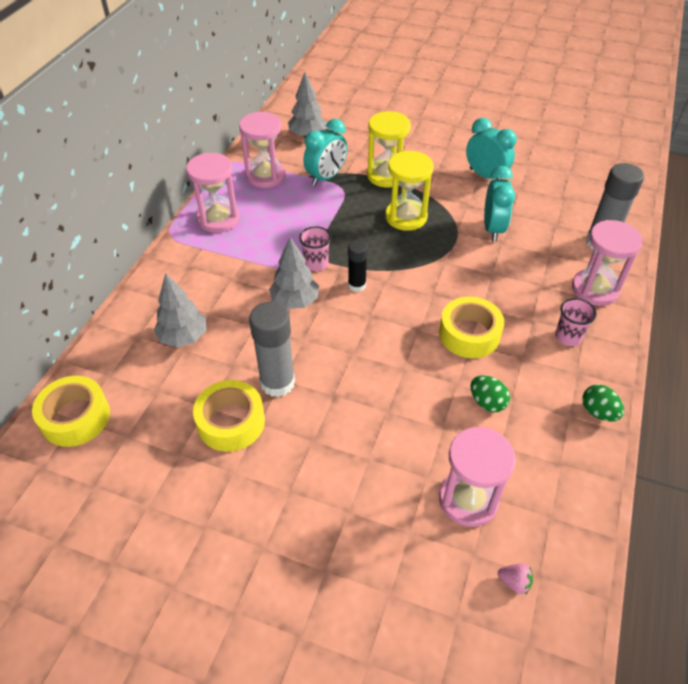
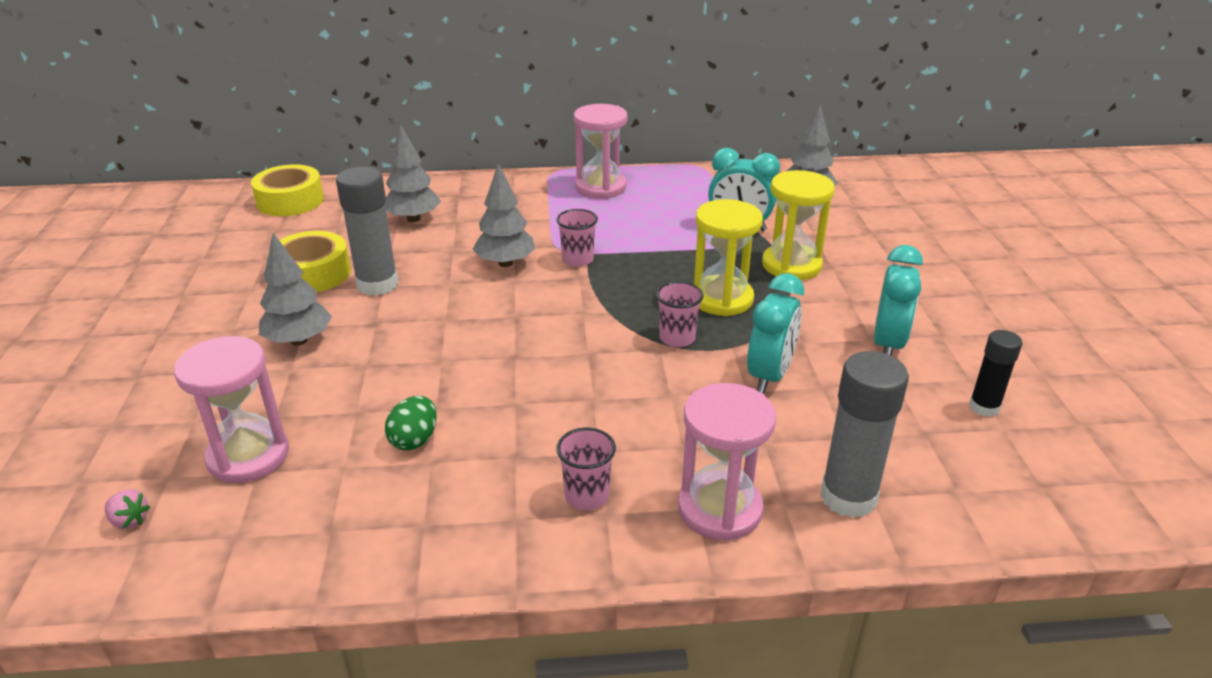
camera: 65 degrees right, 15 degrees down
pink hourglass [239,112,285,188] -> none
black glue stick [348,240,368,292] -> black glue stick moved to [969,330,1022,417]
yellow tape [439,297,504,358] -> none
turquoise clock [484,166,515,241] -> turquoise clock turned 45 degrees counterclockwise [747,273,804,394]
pink strawberry [498,564,533,595] -> pink strawberry turned 60 degrees counterclockwise [105,489,150,529]
green egg [582,384,624,422] -> none
none -> grey tree [259,233,332,346]
none -> pink cup [656,281,703,347]

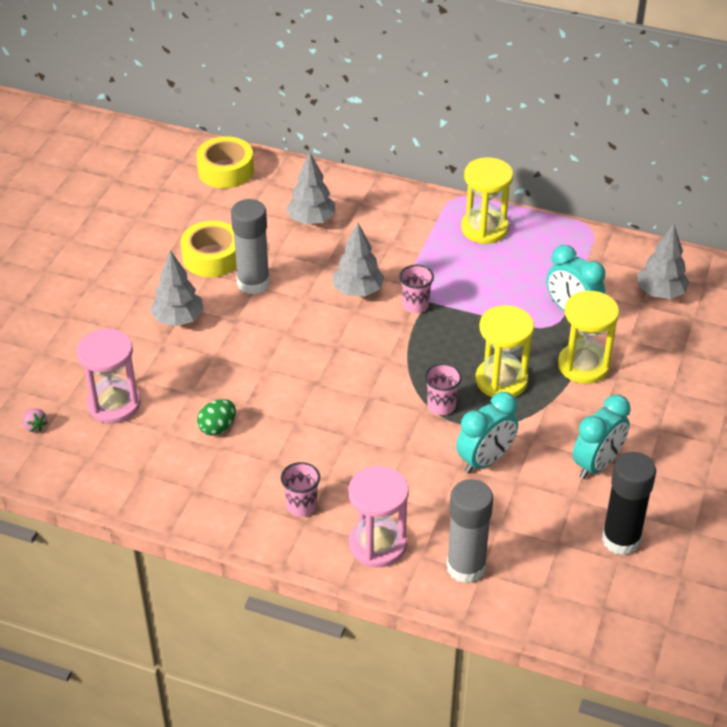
camera: 25 degrees right, 10 degrees up
pink hourglass [574,104,627,199] -> yellow hourglass [461,157,513,244]
black glue stick [969,330,1022,417] -> black glue stick [602,452,656,555], size x1.69

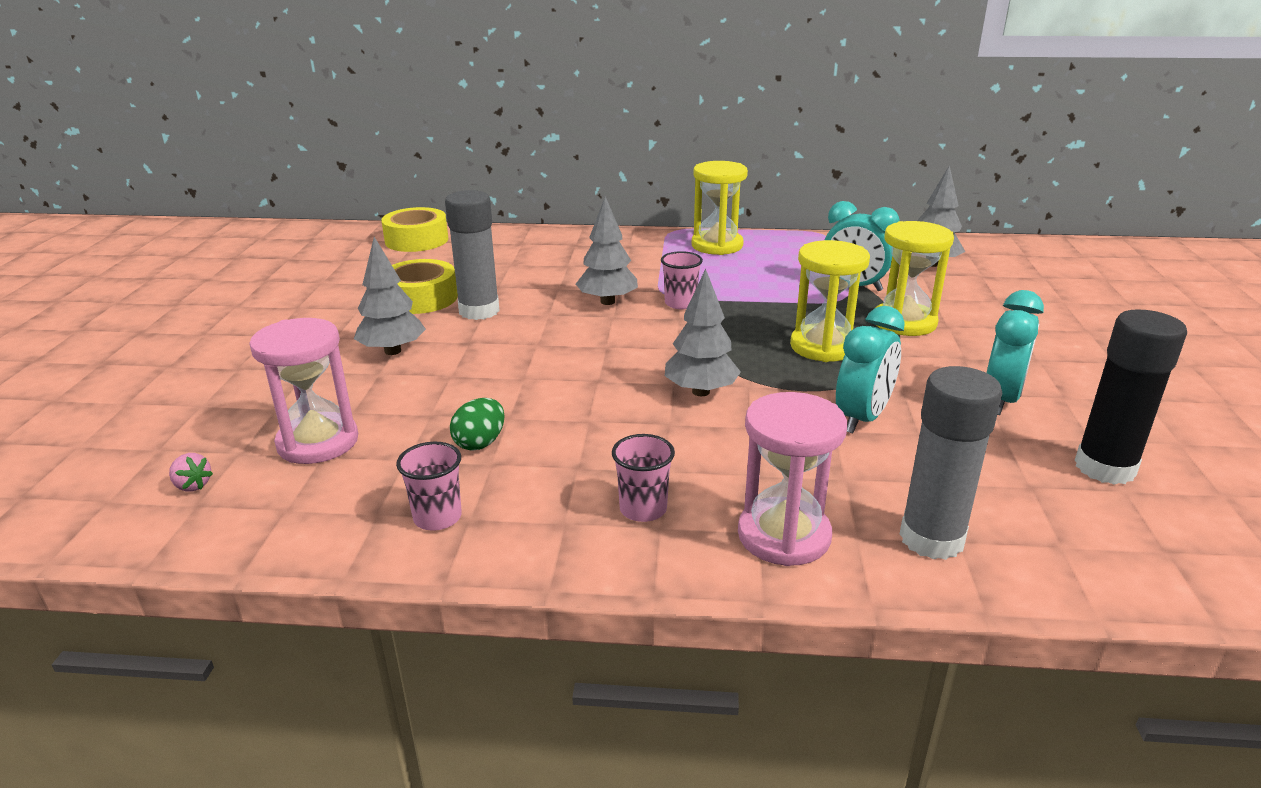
camera: 15 degrees left, 15 degrees down
grey tree [286,152,335,225] -> grey tree moved to [665,269,741,396]
pink cup [425,363,462,415] -> pink cup moved to [396,442,462,531]

